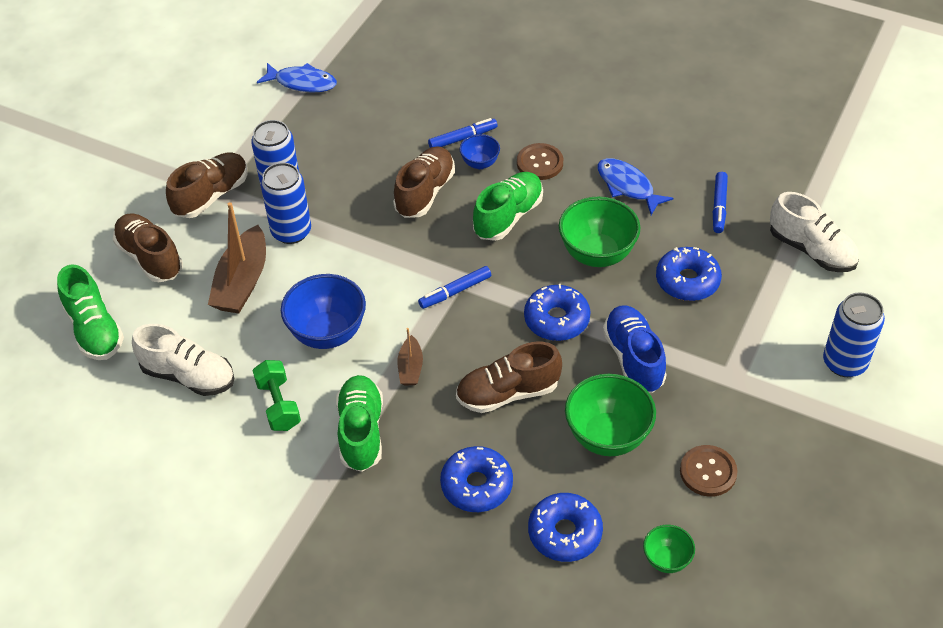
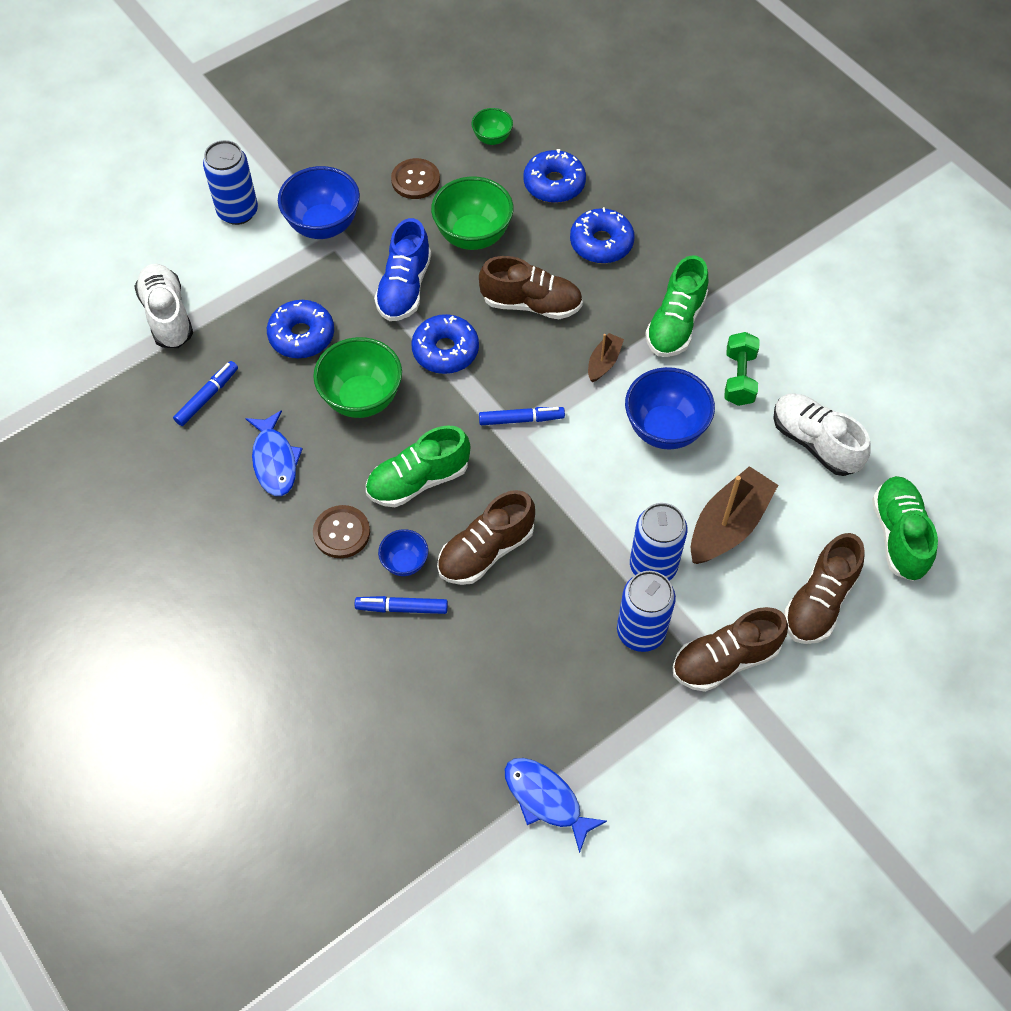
camera: 155 degrees left, 10 degrees up
brown shoe [113,214,183,282] -> brown shoe turned 45 degrees clockwise [784,533,865,644]
none -> blue bowl [278,166,360,239]

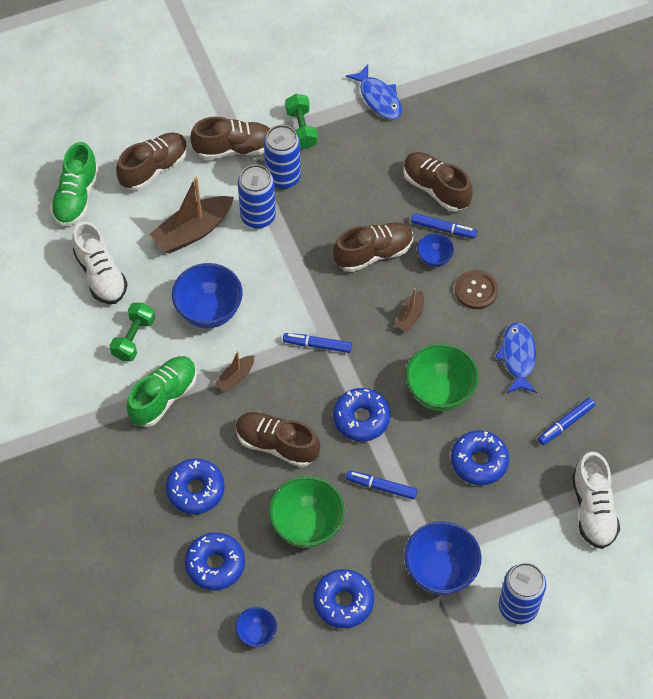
camera: 165 degrees left, 0 degrees up
green shoe [366,425,470,507] -> brown boat [395,288,424,332]
blue shoe [374,218,431,321] -> blue marker [346,470,417,500]
brown button [391,158,440,199] -> blue donut [313,569,374,628]
green bowl [472,108,513,145] -> blue bowl [235,607,277,647]
none -> green dumbbell [285,94,318,149]
none -> brown shoe [403,152,473,212]

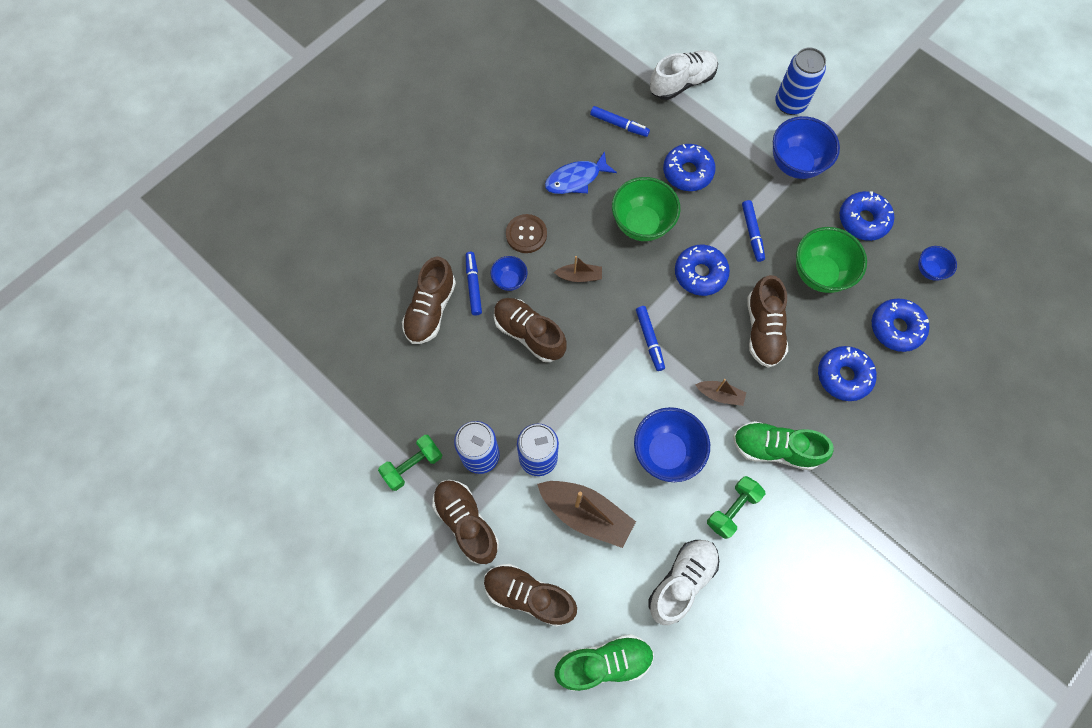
camera: 115 degrees left, 10 degrees up
green dumbbell [109,303,155,361] -> green dumbbell turned 45 degrees counterclockwise [707,476,765,539]
blue fish [346,64,402,119] -> none

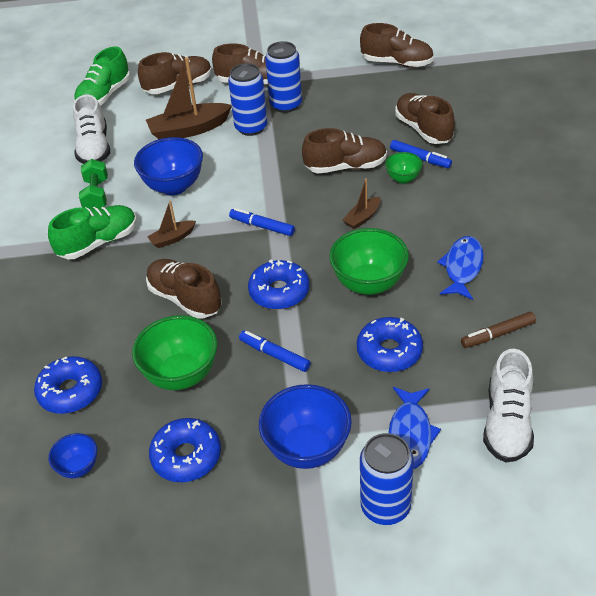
camera: 135 degrees right, 25 degrees down
green dumbbell [378,435,442,491] -> none
blue bowl [491,256,528,291] -> green bowl [385,152,423,184]
brown button [506,214,547,253] -> none
blue marker [590,106,650,137] -> brown marker [461,312,536,348]
blue donut [818,346,877,401] -> none
none -> brown shoe [360,23,434,67]
none -> blue fish [389,387,441,469]

